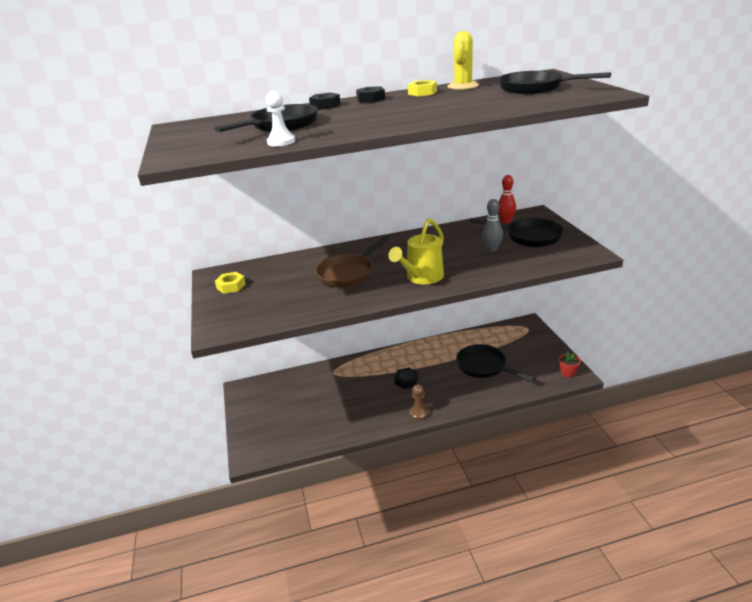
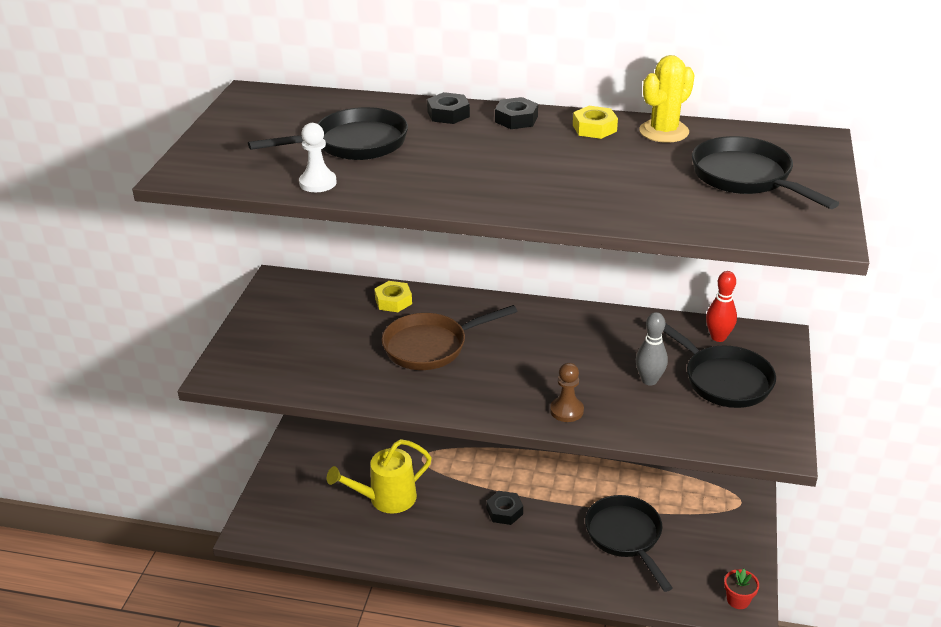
camera: 25 degrees right, 5 degrees up
yellow nut [215,272,246,294] -> yellow nut moved to [374,281,412,312]
yellow watering can [388,218,444,284] -> yellow watering can moved to [327,439,432,514]
brown pawn [409,384,429,420] -> brown pawn moved to [550,363,584,422]

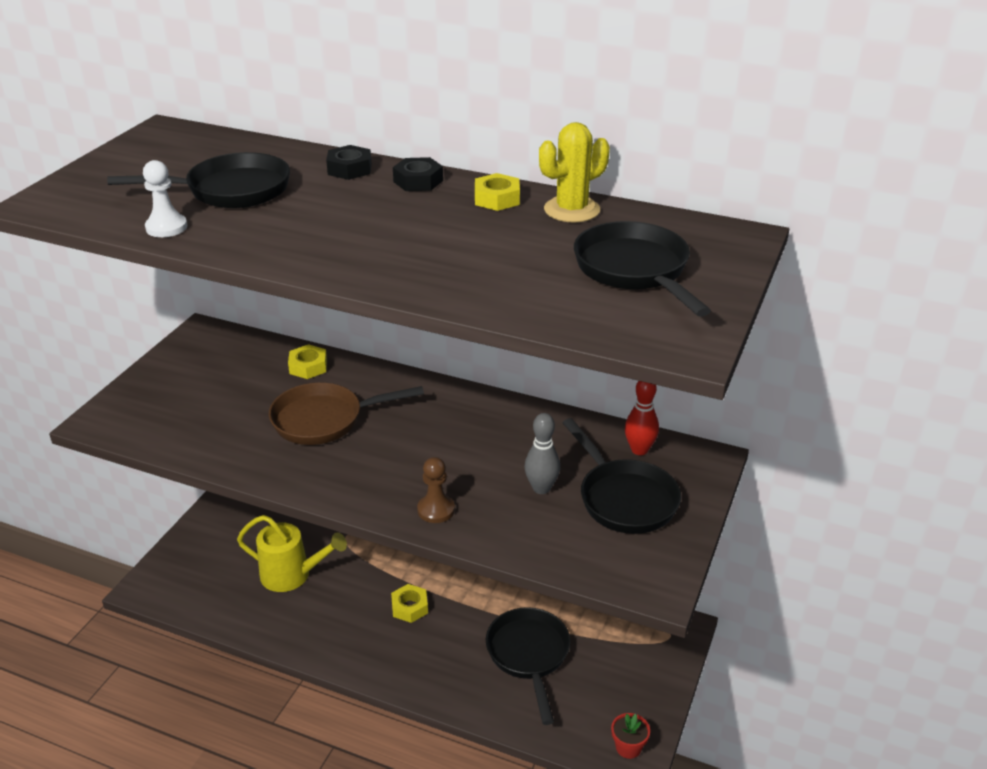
camera: 10 degrees right, 0 degrees up
yellow watering can [327,439,432,514] -> yellow watering can turned 150 degrees counterclockwise [237,515,347,592]
black nut [487,491,523,525] -> yellow nut [391,584,428,623]

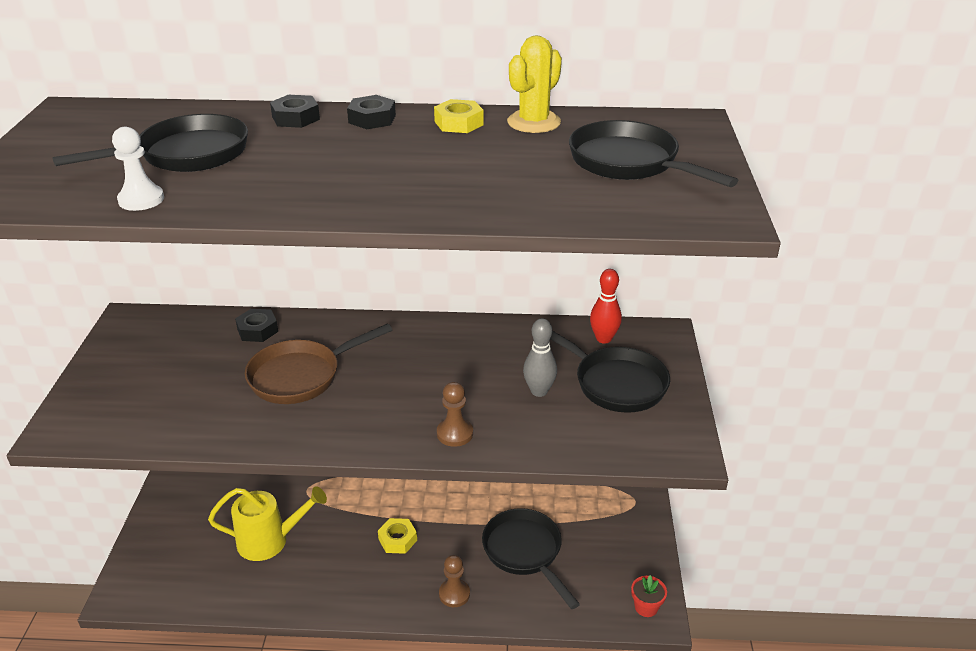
camera: 20 degrees left, 0 degrees up
yellow nut [288,344,327,379] -> black nut [235,309,278,342]
none -> brown pawn [439,555,470,607]

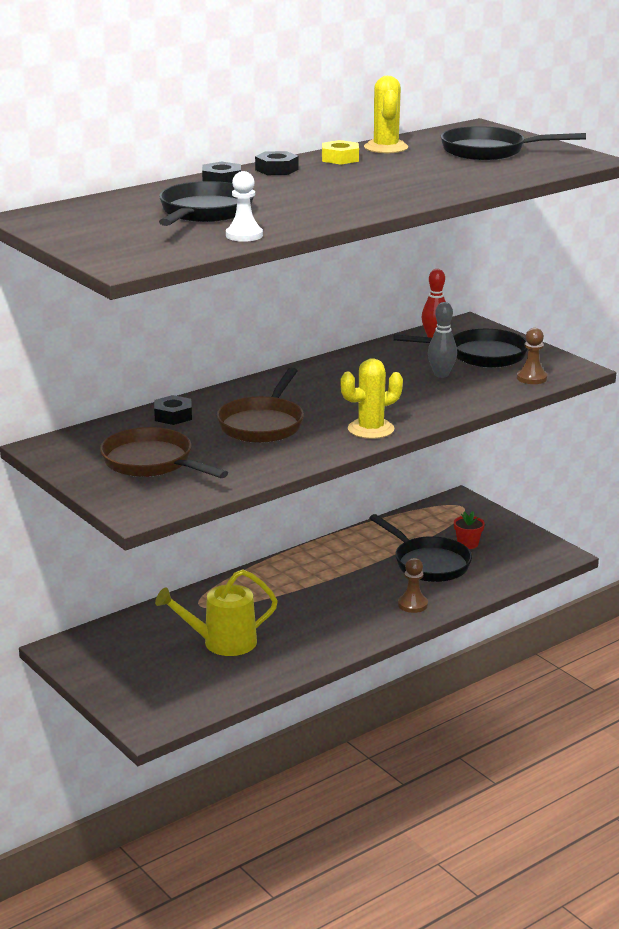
camera: 40 degrees left, 10 degrees down
yellow watering can [208,486,327,561] -> yellow watering can turned 150 degrees counterclockwise [155,569,278,656]
yellow nut [378,518,417,554] -> none
brown pawn [437,382,473,447] -> brown pawn moved to [517,328,547,384]
black pan [482,508,580,609] -> black pan turned 150 degrees counterclockwise [369,514,472,582]
red flower pot [631,575,667,617] -> red flower pot moved to [454,511,485,549]
none -> brown pan [100,427,228,478]
none -> yellow cactus [341,358,403,439]

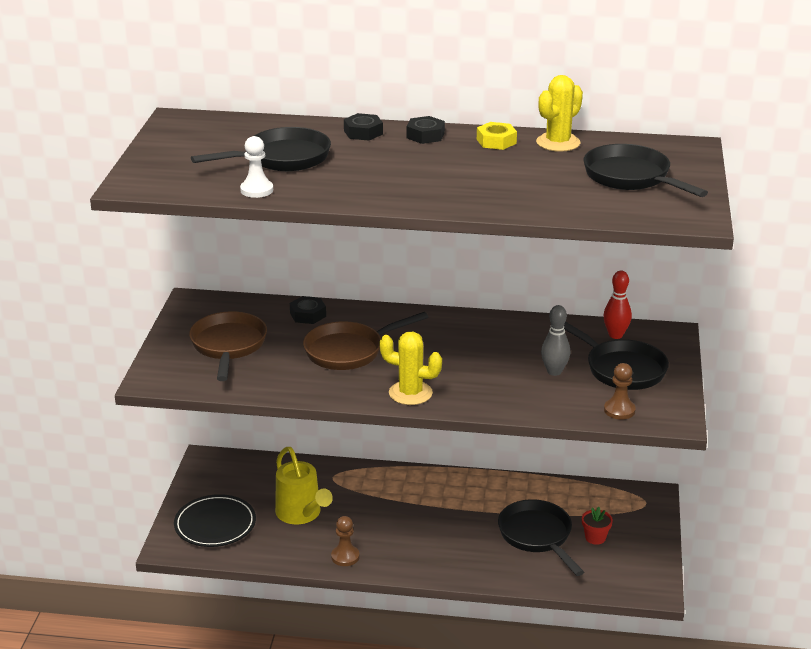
camera: 45 degrees right, 5 degrees up
yellow watering can [155,569,278,656] -> yellow watering can turned 150 degrees counterclockwise [275,447,333,524]
black pan [369,514,472,582] -> black pan turned 150 degrees clockwise [498,499,584,576]
brown pawn [398,558,428,613] -> brown pawn moved to [331,516,359,566]
none -> black plate [174,494,256,547]

